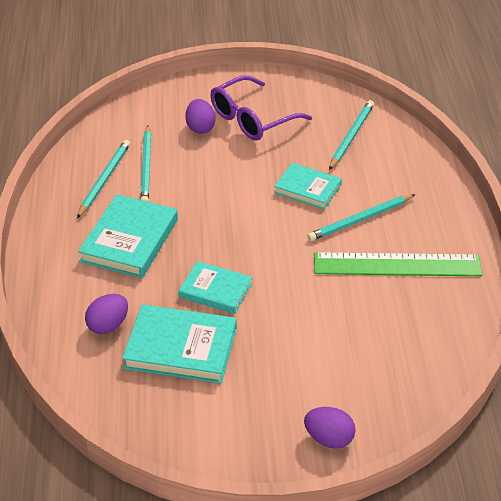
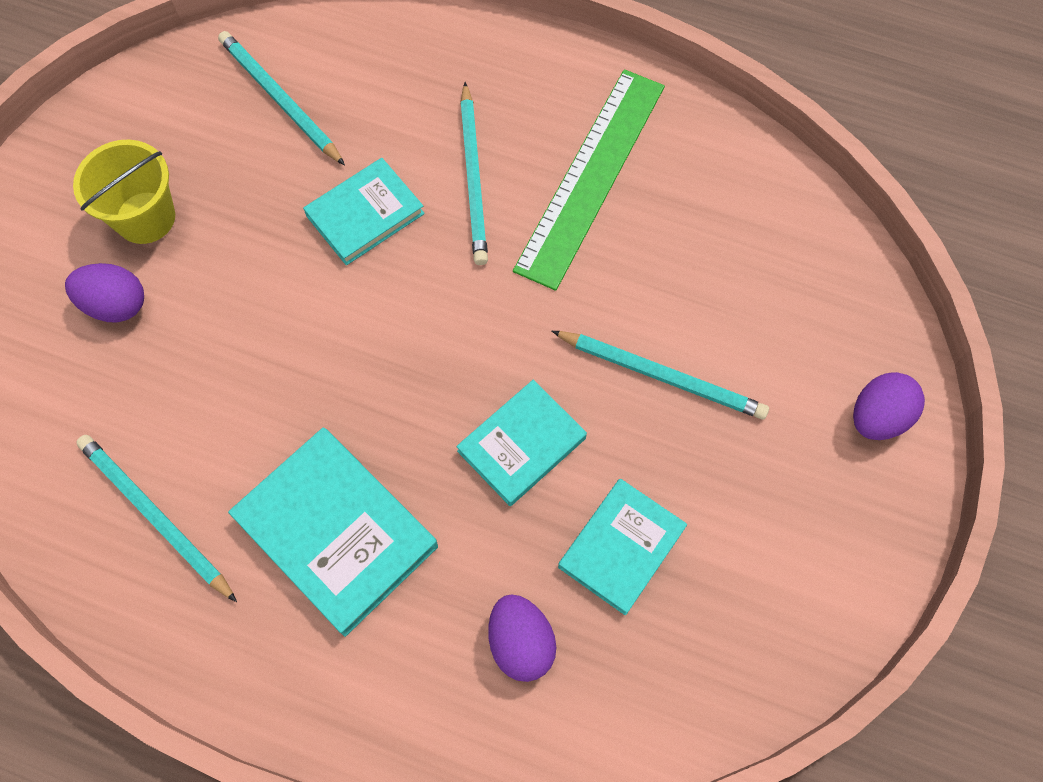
camera: 65 degrees left, 25 degrees up
turquoise book [122,304,237,384] -> turquoise book [558,479,687,615], size x0.64
turquoise pencil [140,125,151,202] -> turquoise pencil moved to [552,331,769,419]
purple glasses [210,75,312,141] -> yellow bucket [73,140,175,244]

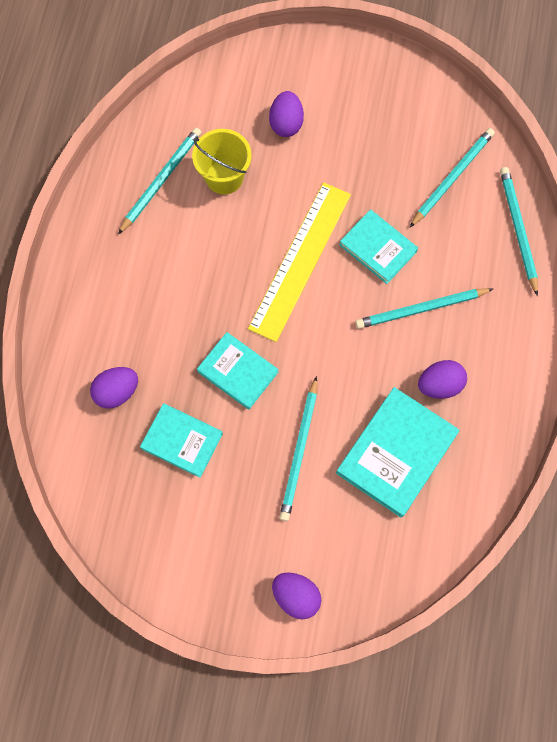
camera: 80 degrees right, 5 degrees up
yellow bucket [73,140,175,244] -> yellow bucket moved to [192,129,252,195]
turquoise book [228,428,438,637] -> turquoise book moved to [336,387,459,517]
green ruler [513,69,665,291] -> purple egg [418,360,467,399]
none -> yellow ruler [248,182,351,342]
none -> turquoise pencil [500,167,538,296]

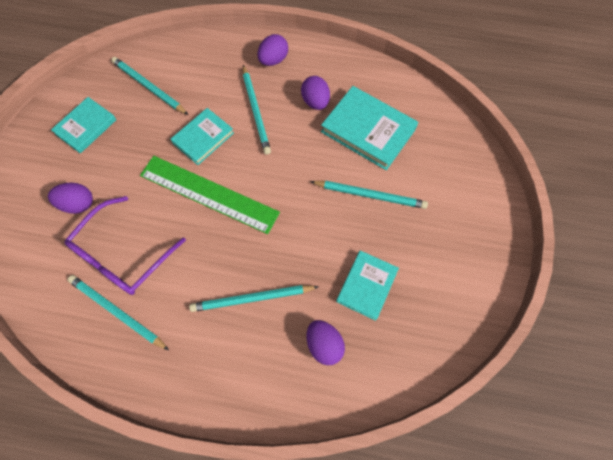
camera: 90 degrees left, 5 degrees down
yellow bucket [192,129,252,195] -> purple glasses [64,196,186,295]
turquoise book [197,332,279,410] -> turquoise book moved to [51,97,117,153]
yellow ruler [248,182,351,342] -> green ruler [140,156,280,234]
purple egg [272,572,321,619] -> purple egg moved to [257,34,288,66]
turquoise pencil [500,167,538,296] -> turquoise pencil moved to [189,285,319,312]

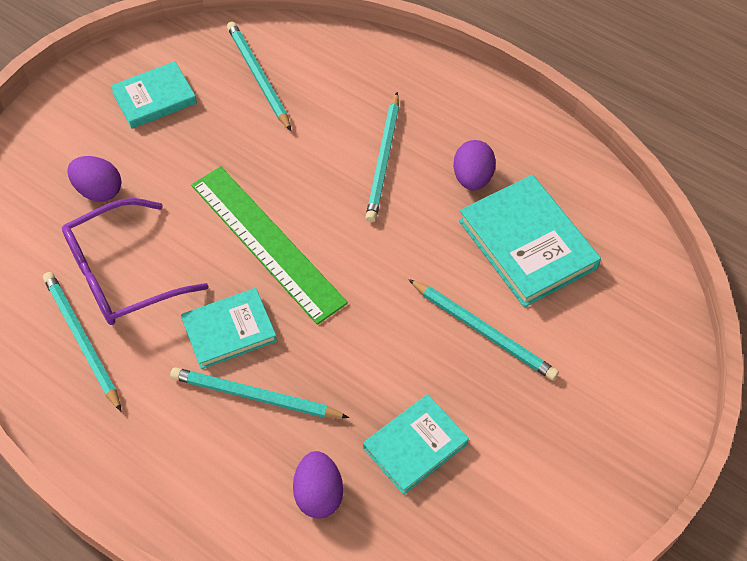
camera: 25 degrees right, 10 degrees down
turquoise book [171,108,234,165] -> turquoise book moved to [181,288,277,369]
purple egg [257,34,288,66] -> none

